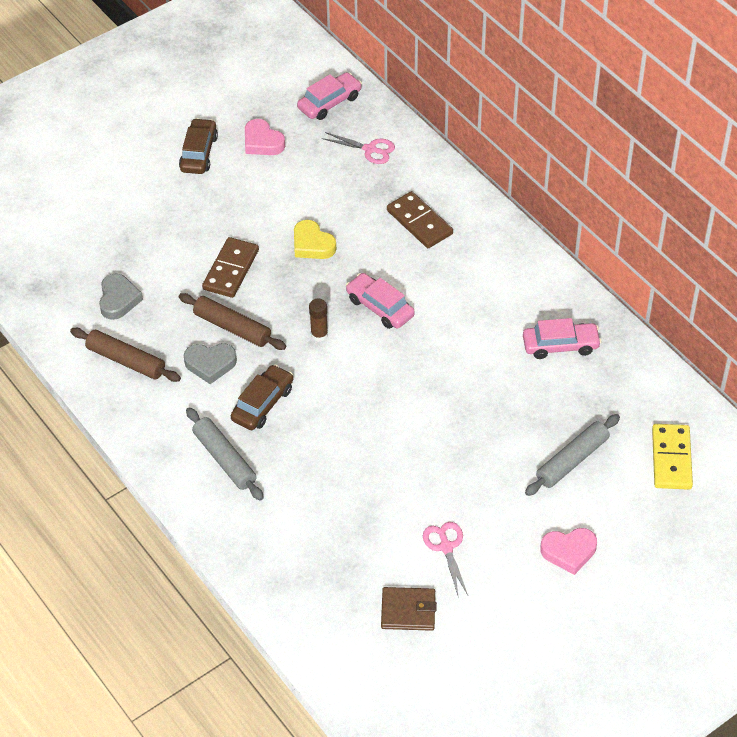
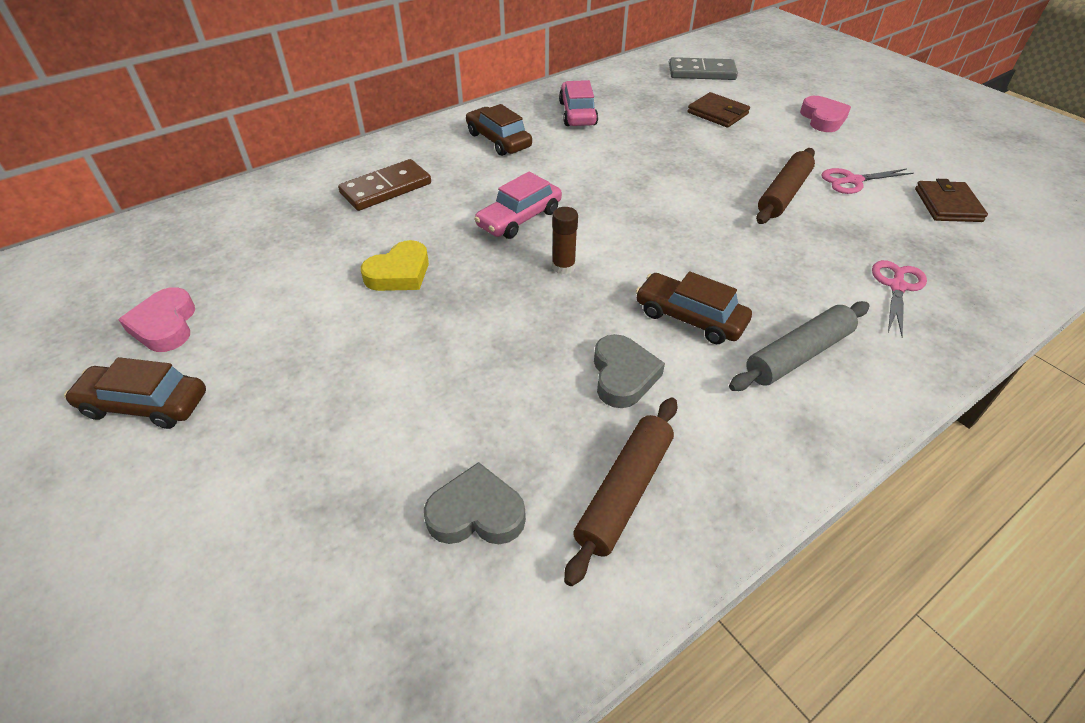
camera: 90 degrees left, 5 degrees down
brown rolling pin [179,293,286,350] -> brown rolling pin moved to [756,148,815,224]
brown domino [202,237,259,298] -> none
pink heart [245,119,285,155] -> pink heart turned 120 degrees clockwise [118,287,195,352]
pink car [297,72,362,120] -> none
pink scissors [322,132,395,164] -> pink scissors moved to [872,260,927,337]
grey rolling pin [525,414,620,496] -> brown wallet [688,92,750,128]
yellow domino [652,424,693,490] -> grey domino [669,57,738,80]
none -> brown car [466,104,532,156]

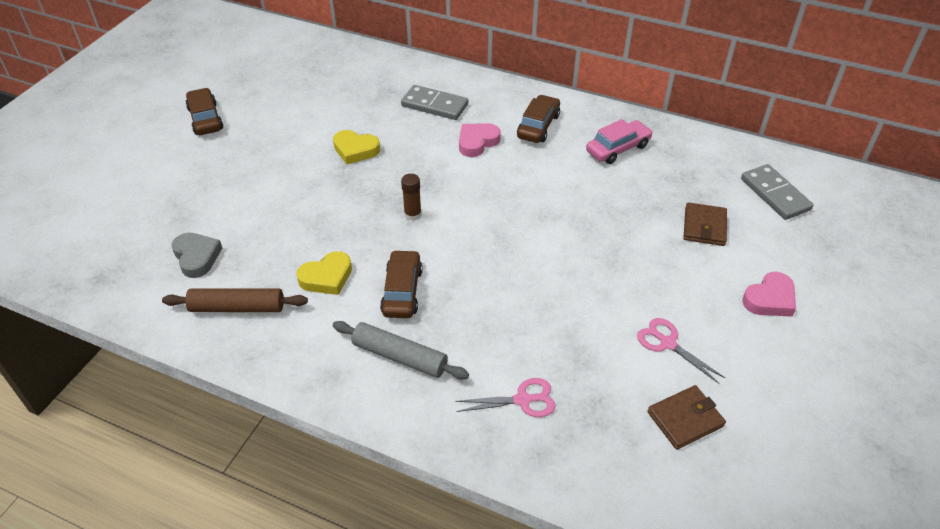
camera: 60 degrees right, 0 degrees up
pink heart [118,287,195,352] -> pink heart moved to [459,123,501,157]
brown domino [338,159,431,211] -> grey domino [401,85,468,120]
pink car [474,172,562,239] -> none
grey heart [594,334,665,408] -> yellow heart [296,251,352,295]
brown rolling pin [756,148,815,224] -> none

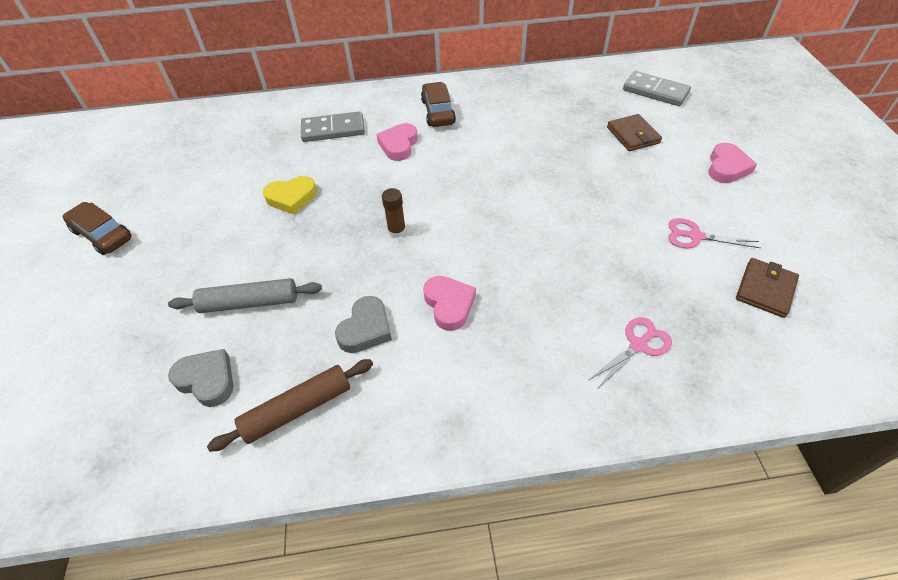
camera: 30 degrees left, 5 degrees up
yellow heart [296,251,352,295] -> grey heart [335,296,392,353]
grey rolling pin [333,321,469,380] -> grey rolling pin moved to [168,278,322,313]
brown car [380,250,423,318] -> pink heart [423,276,476,331]
pink car [586,119,653,164] -> none

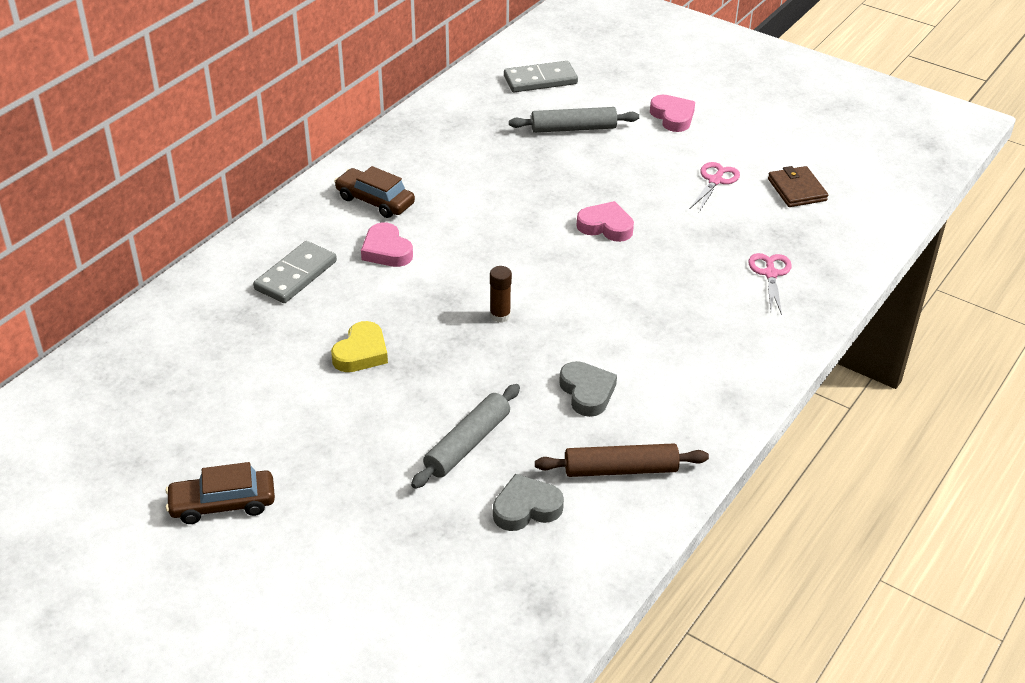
camera: 50 degrees left, 10 degrees down
brown rolling pin [207,359,373,452] -> brown rolling pin turned 75 degrees clockwise [535,443,709,477]
pink heart [423,276,476,331] -> pink heart moved to [576,201,634,242]
brown wallet [607,114,662,151] -> grey rolling pin [509,107,639,133]
pink scissors [668,218,760,248] -> pink scissors turned 150 degrees clockwise [690,162,740,212]

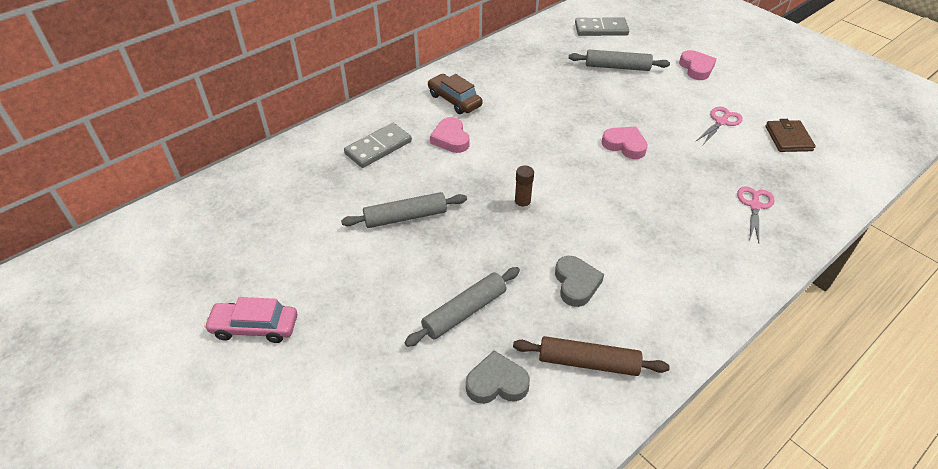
camera: 15 degrees right, 5 degrees up
brown car [165,462,275,524] -> pink car [204,297,297,343]
yellow heart [331,321,388,372] -> grey rolling pin [341,192,467,228]

